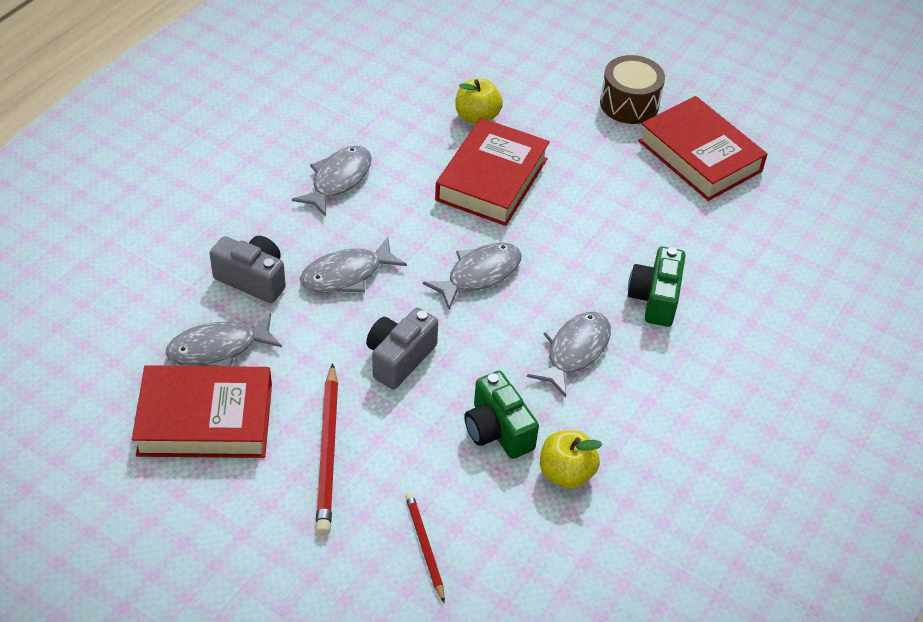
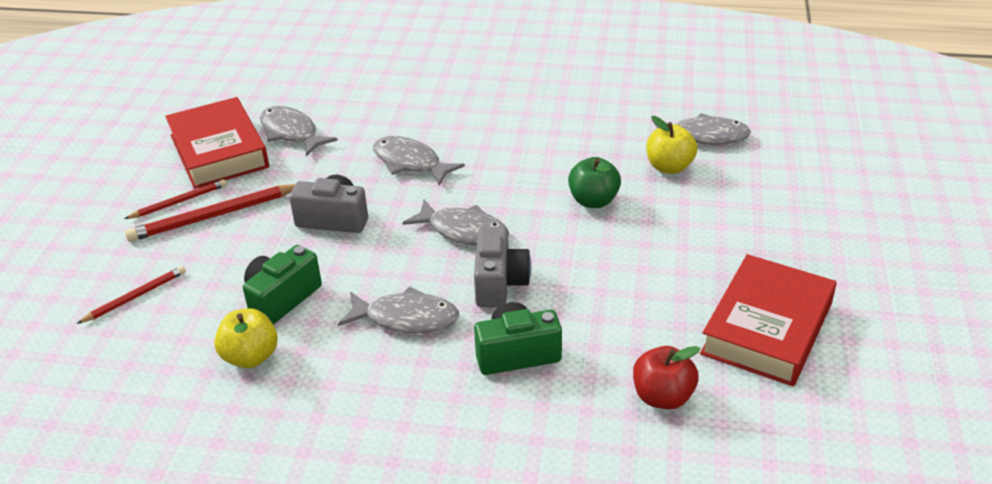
camera: 70 degrees right, 10 degrees down
grey camera [209,236,286,303] -> grey camera moved to [474,226,531,307]
grey fish [292,146,372,217] -> grey fish moved to [652,113,751,145]
red book [435,118,550,226] -> green apple [568,157,621,208]
brown drum [600,55,665,124] -> none
none -> red pencil [124,179,227,219]
none -> red apple [633,346,700,409]

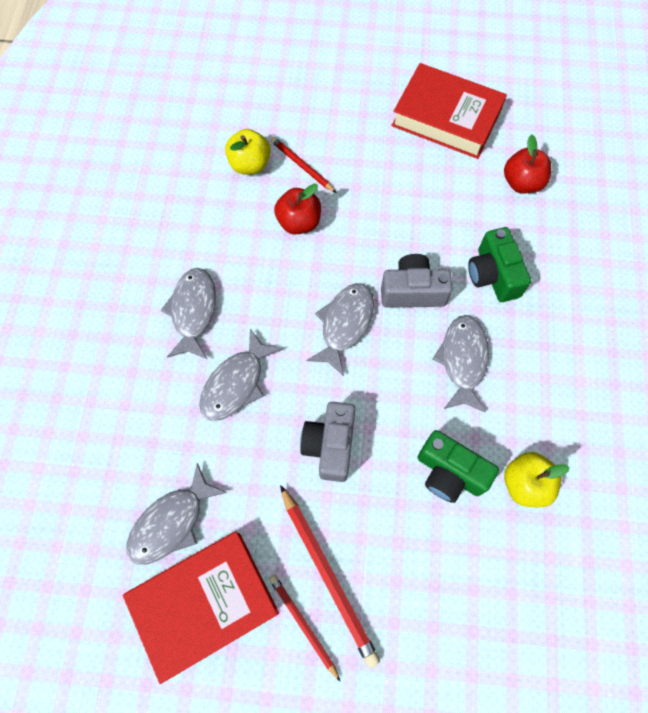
camera: 95 degrees left, 30 degrees up
red pencil [76,266,186,324] -> red pencil moved to [271,137,336,193]
green apple [568,157,621,208] -> red apple [274,184,321,235]
grey fish [652,113,751,145] -> grey fish moved to [161,268,216,359]

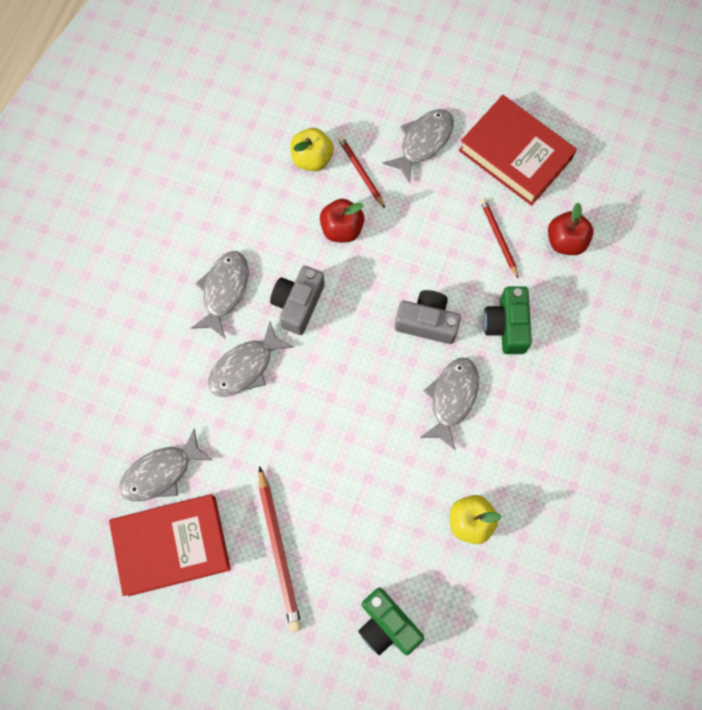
camera: 15 degrees right, 5 degrees up
red pencil [269,574,341,682] -> red pencil moved to [480,198,519,279]
grey camera [300,402,355,482] -> grey camera moved to [270,266,325,335]
grey fish [306,283,374,376] -> grey fish moved to [382,109,454,183]
green camera [417,430,499,503] -> green camera moved to [358,588,424,655]

